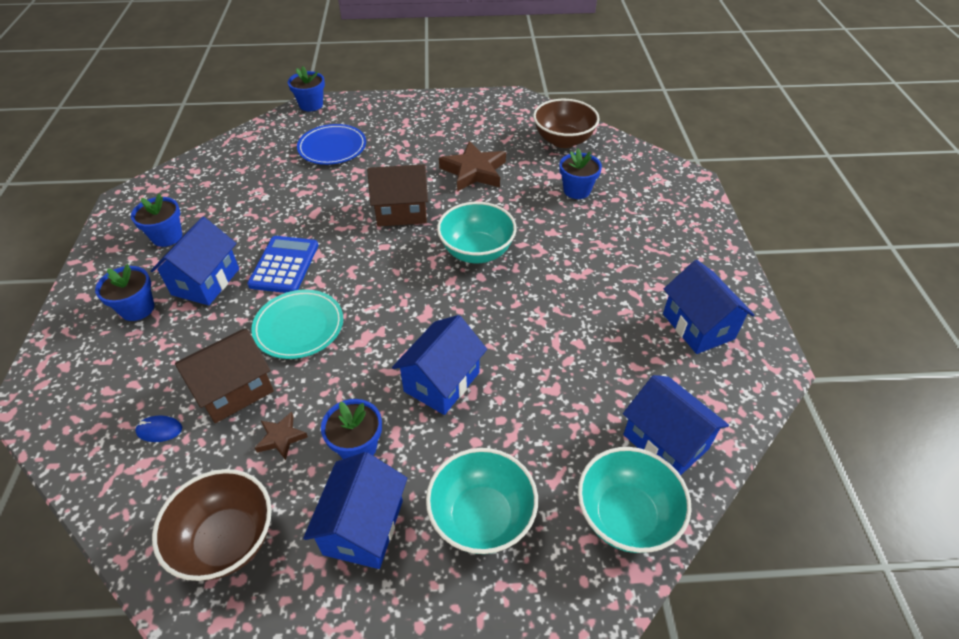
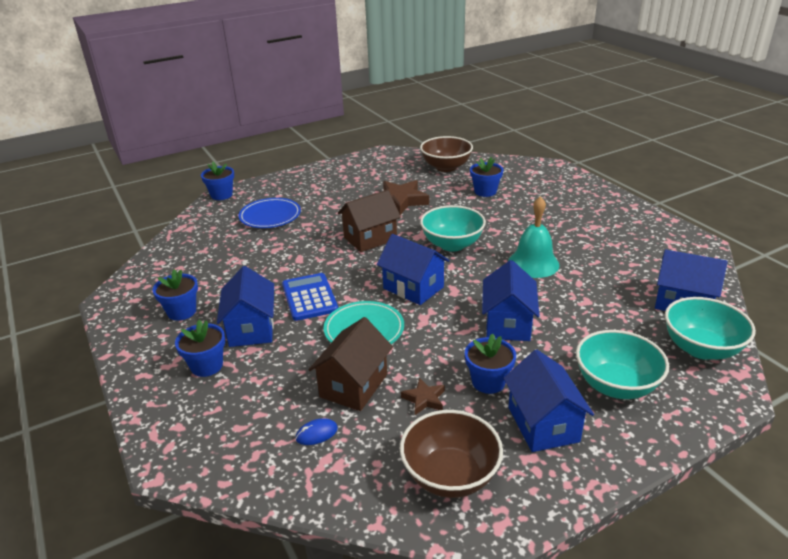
camera: 25 degrees left, 15 degrees down
blue house [663,260,754,354] -> blue house moved to [376,234,450,305]
none -> turquoise bell [508,196,560,278]

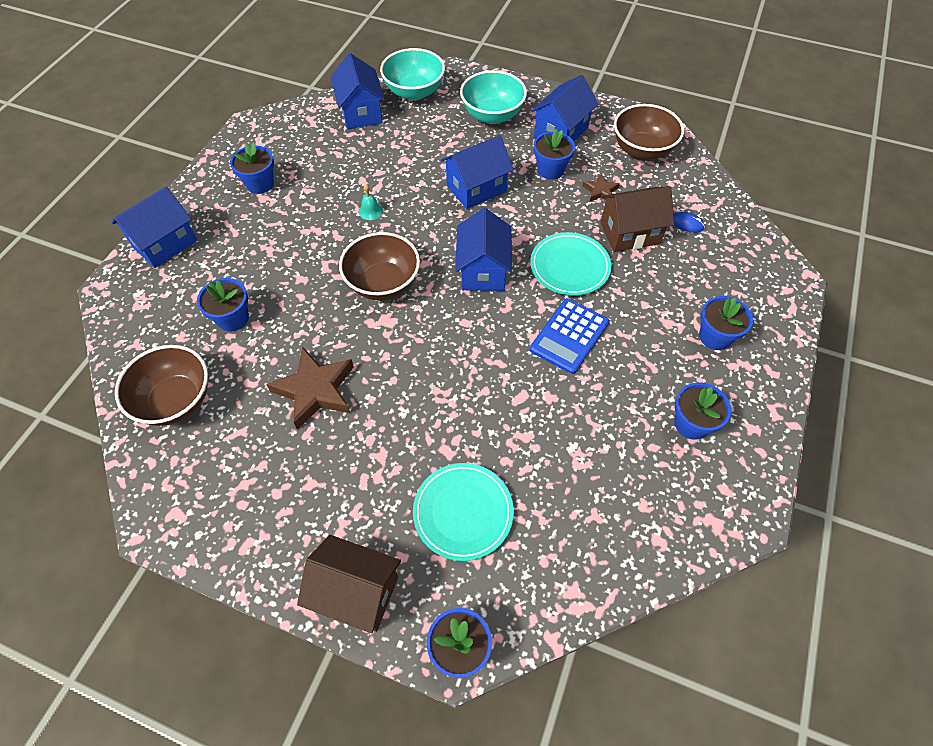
camera: 130 degrees left, 25 degrees up
blue house [217,266,274,347] -> blue house moved to [112,187,198,268]
blue plate [239,198,301,228] -> turquoise plate [413,463,514,561]
brown house [338,190,401,252] -> brown house moved to [297,535,401,633]
turquoise bowl [420,205,486,252] -> brown bowl [339,232,420,301]
turquoise bell [508,196,560,278] -> turquoise bell [359,184,383,220], size x0.45
none -> blue flower pot [230,143,274,194]

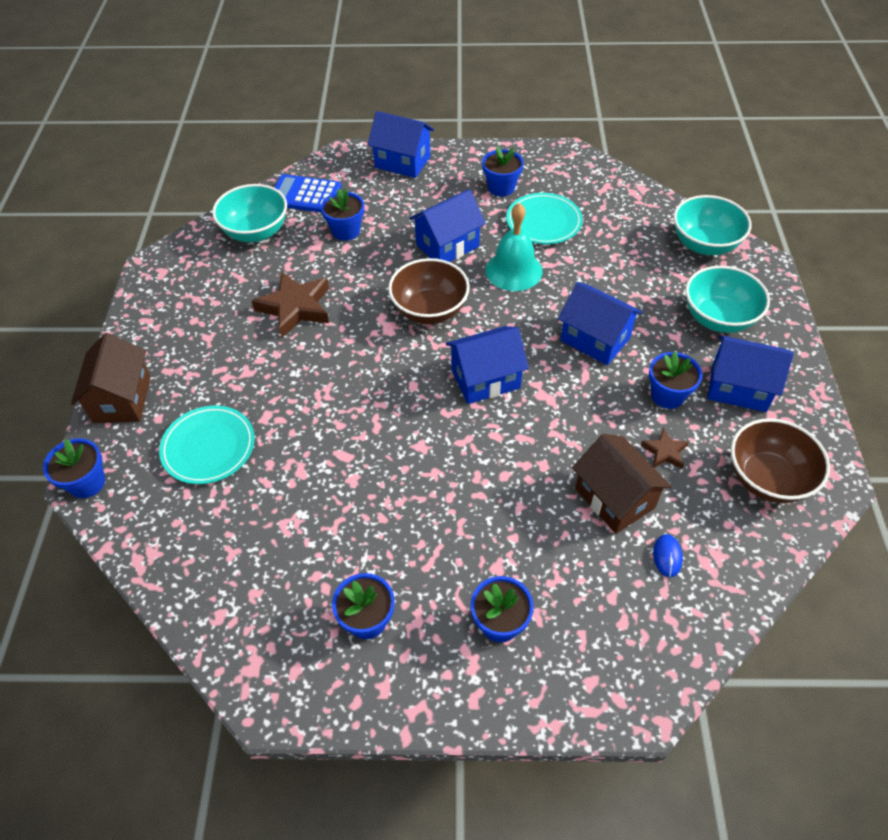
camera: 70 degrees right, 5 degrees down
brown bowl [115,345,208,426] -> turquoise bowl [212,184,287,242]
blue house [331,53,385,129] -> blue house moved to [409,189,486,262]
turquoise bell [359,184,383,220] -> turquoise bell [485,203,543,291], size x2.23
turquoise plate [530,232,612,296] -> turquoise plate moved to [506,193,583,244]
blue calculator [530,298,609,374] -> blue calculator moved to [274,174,341,213]

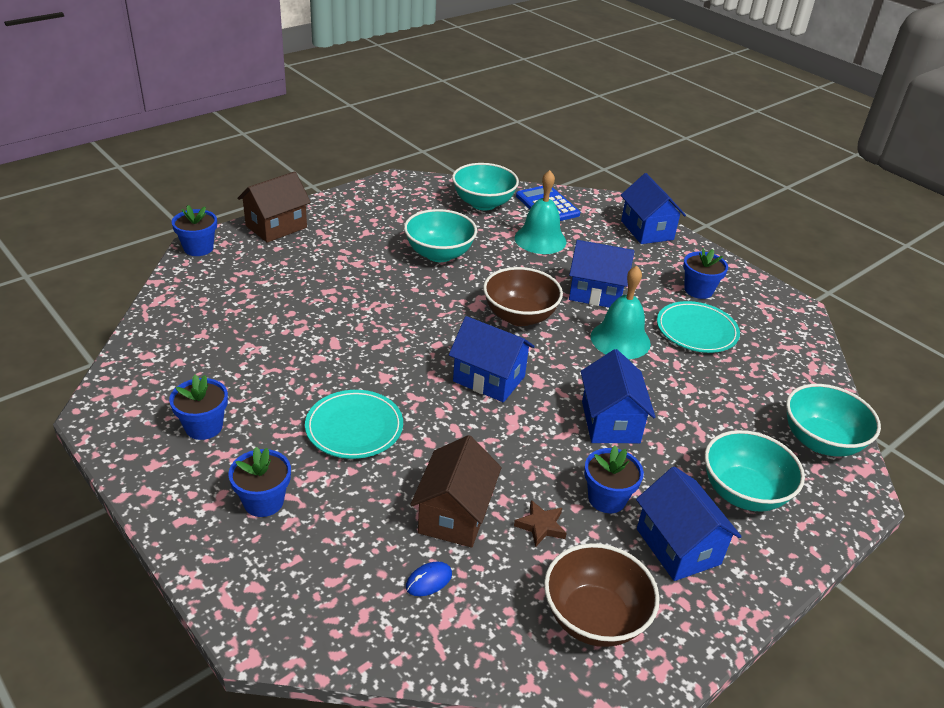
camera: 45 degrees right, 15 degrees down
turquoise plate [159,405,255,484] -> turquoise plate moved to [305,390,403,459]
brown star [252,271,329,338] -> turquoise bowl [404,209,477,262]
blue flower pot [321,189,364,241] -> turquoise bell [515,170,566,254]

